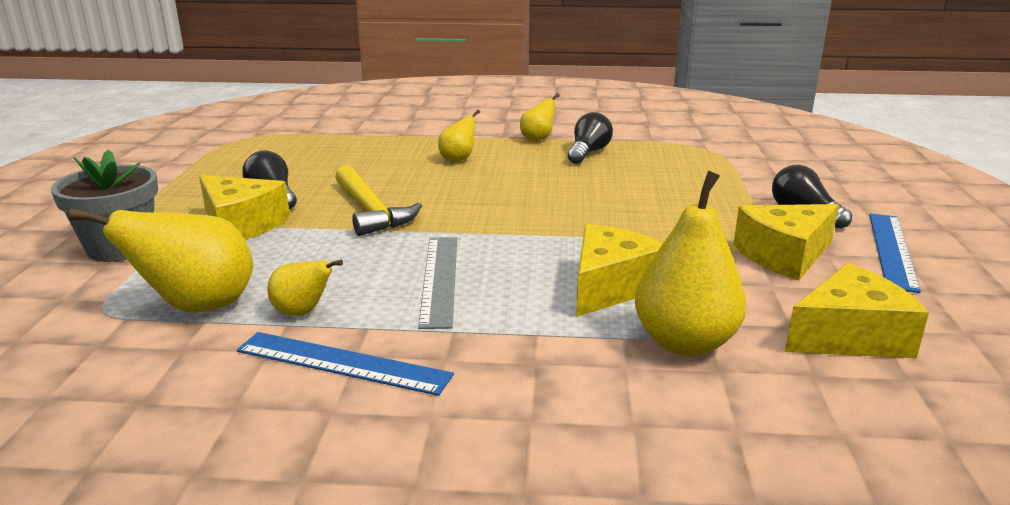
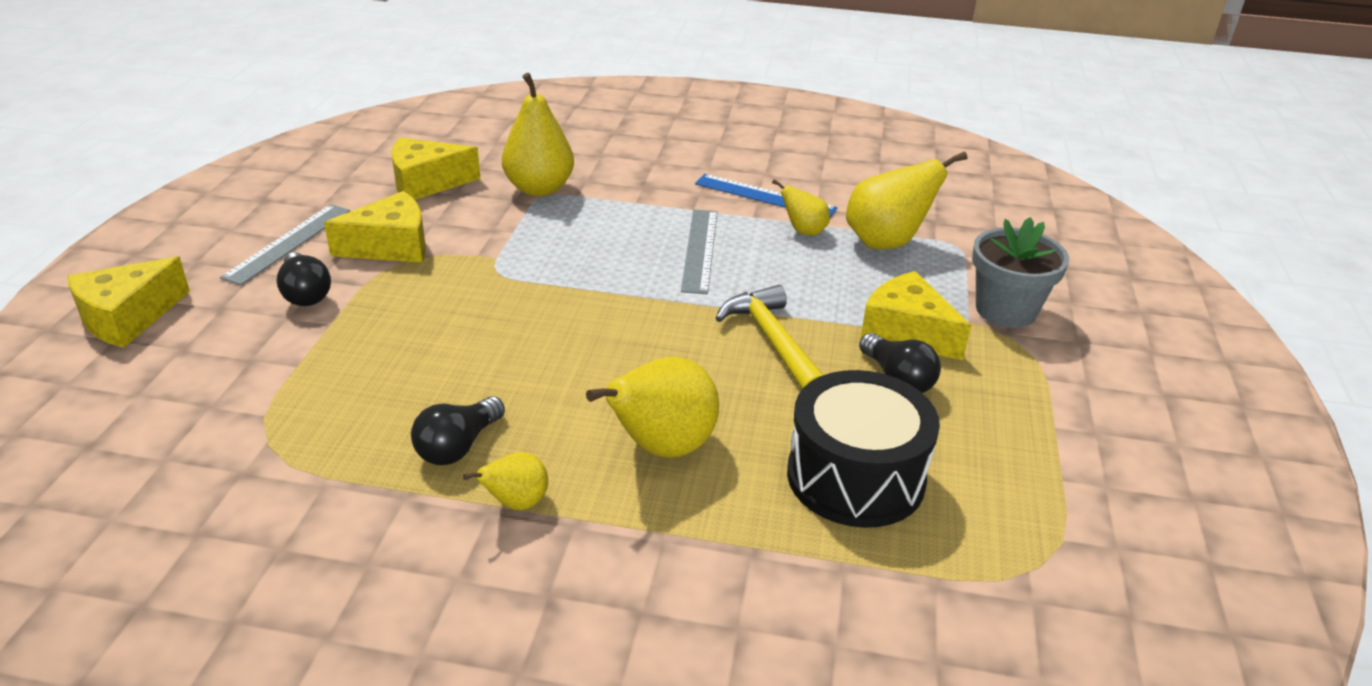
camera: 175 degrees left, 10 degrees up
yellow pear [438,110,480,162] -> yellow pear [586,357,719,458], size x1.85
yellow cheese [576,224,663,317] -> yellow cheese moved to [67,256,190,348]
blue ruler [869,214,921,293] -> grey ruler [220,204,350,285]
none -> black drum [787,370,940,528]

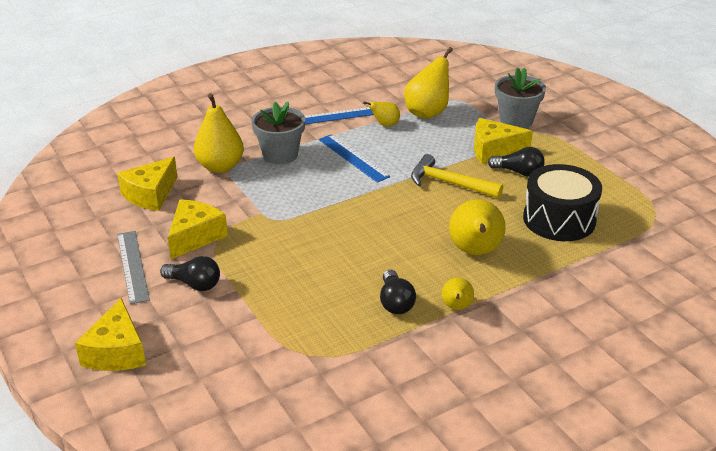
camera: 40 degrees left, 0 degrees up
grey ruler [681,209,717,294] -> blue ruler [319,134,390,183]
none -> grey flower pot [252,102,305,164]

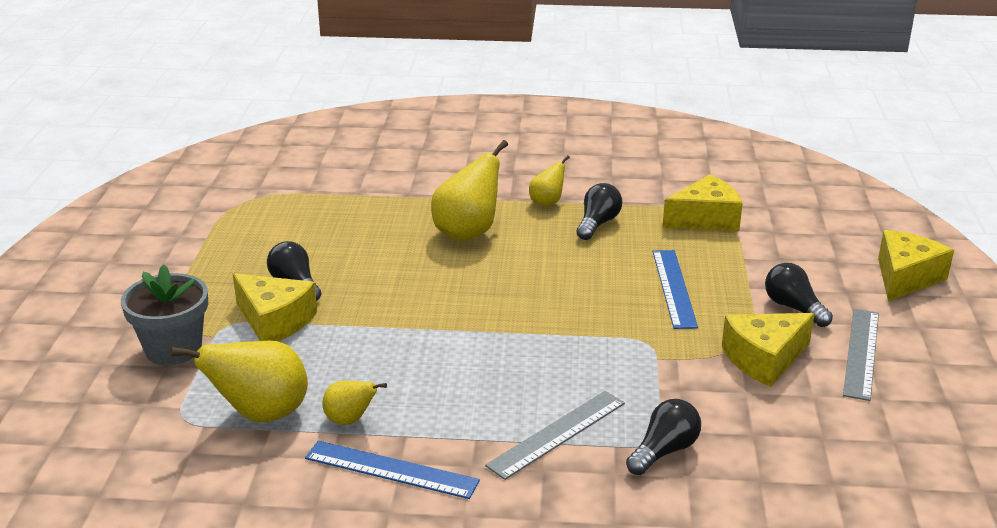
camera: 145 degrees left, 5 degrees down
yellow cheese [117,157,178,211] -> yellow cheese moved to [662,174,743,231]
yellow pear [194,93,244,173] -> black light bulb [626,399,701,475]
grey flower pot [252,102,305,164] -> grey ruler [485,391,625,480]
blue ruler [319,134,390,183] -> blue ruler moved to [653,250,698,329]
yellow hammer [411,154,503,198] -> none
black drum [523,164,602,241] -> none

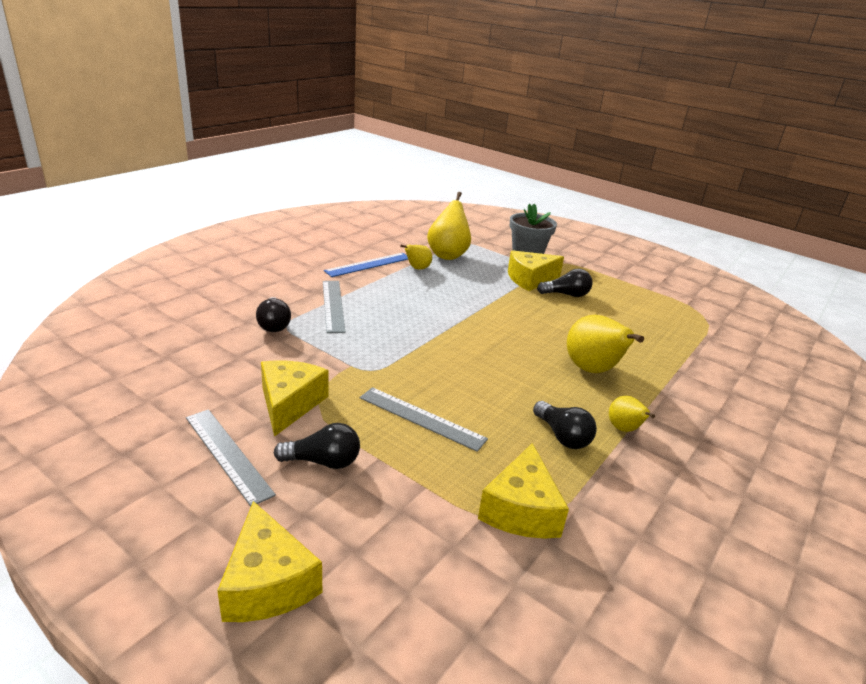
camera: 120 degrees right, 0 degrees up
blue ruler [653,250,698,329] -> grey ruler [360,387,488,452]

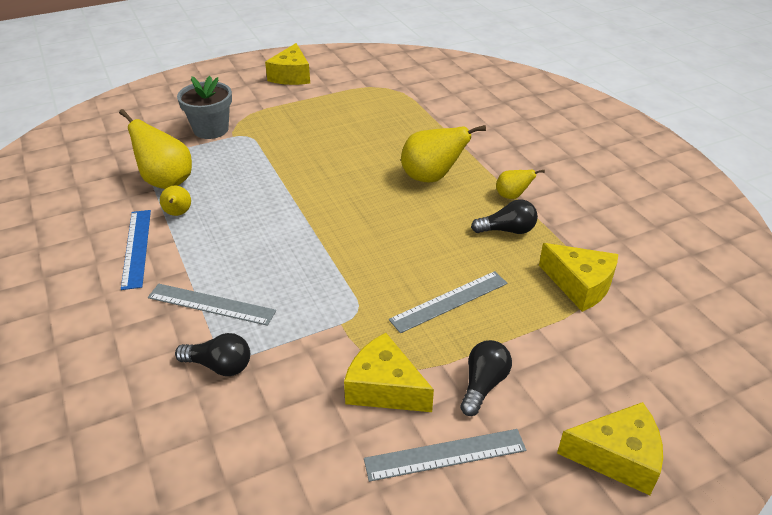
camera: 60 degrees left, 10 degrees up
yellow cheese [508,250,564,291] -> yellow cheese moved to [265,43,310,85]
black light bulb [537,269,593,297] -> none

